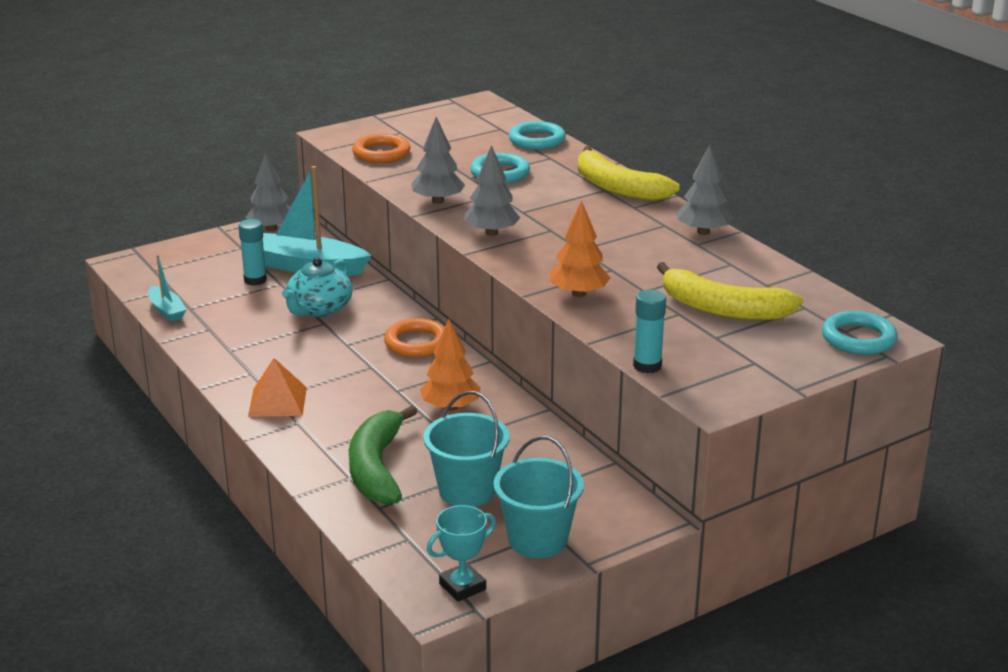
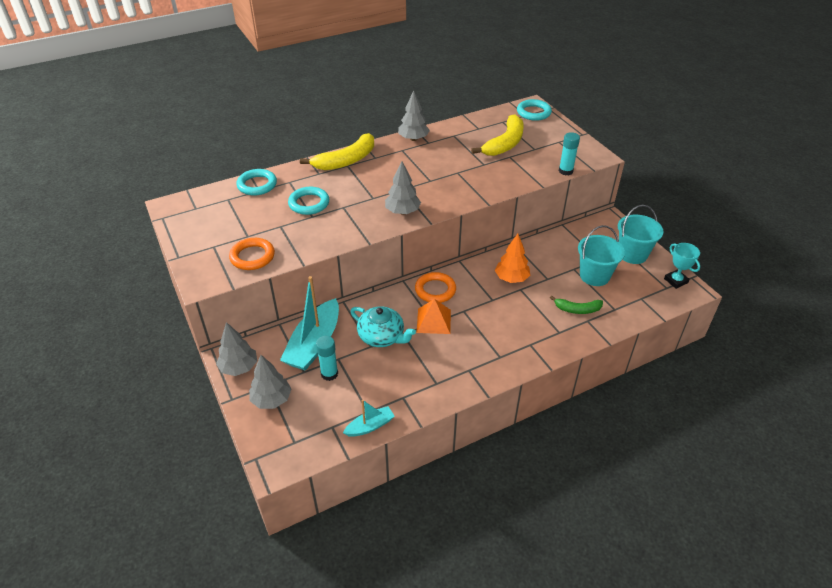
camera: 85 degrees left, 15 degrees up
orange pyramid [248,358,307,417] -> orange pyramid moved to [417,299,451,334]
green banana [349,405,417,505] -> green banana [550,296,603,314], size x0.57
grey tree [411,117,465,204] -> grey tree moved to [249,355,291,409]
orange tree [550,201,610,297] -> none

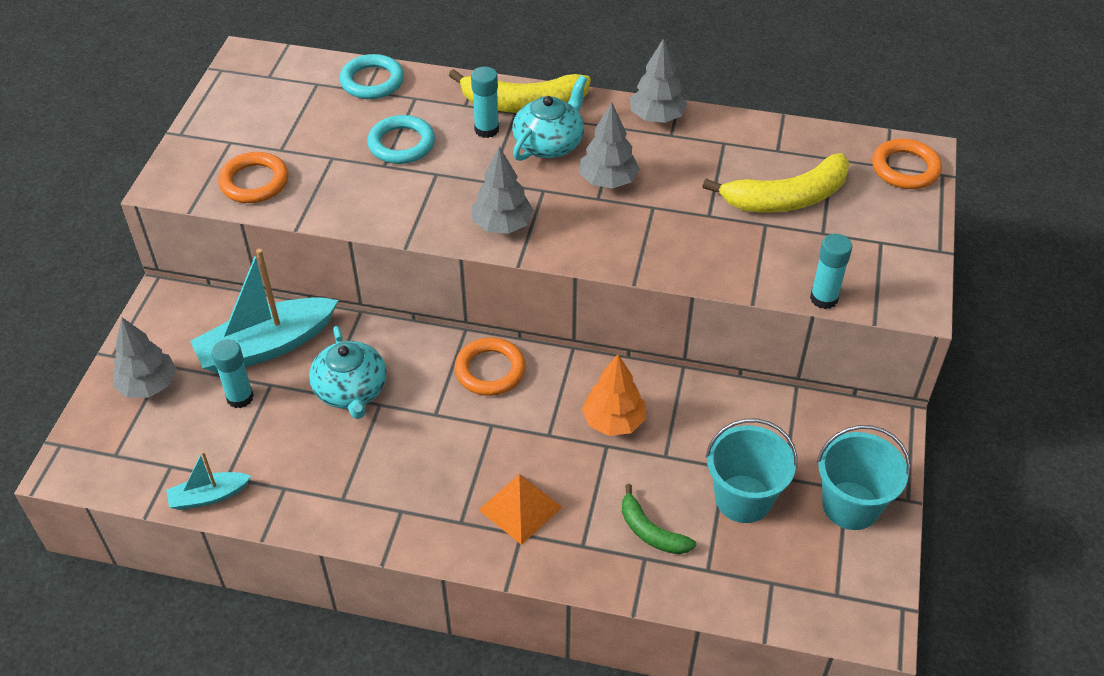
camera: 40 degrees right, 5 degrees up
grey tree [216,322,257,376] -> grey tree moved to [579,102,640,189]
turquoise boat [343,400,395,437] -> turquoise boat turned 150 degrees clockwise [166,451,251,510]
orange pyramid [417,299,451,334] -> orange pyramid moved to [479,474,562,545]
turquoise ring [517,99,552,121] -> orange ring [872,139,942,189]
turquoise trophy [664,243,700,289] -> none
none -> turquoise glue stick [471,67,499,138]
none -> turquoise teapot [512,76,587,161]

